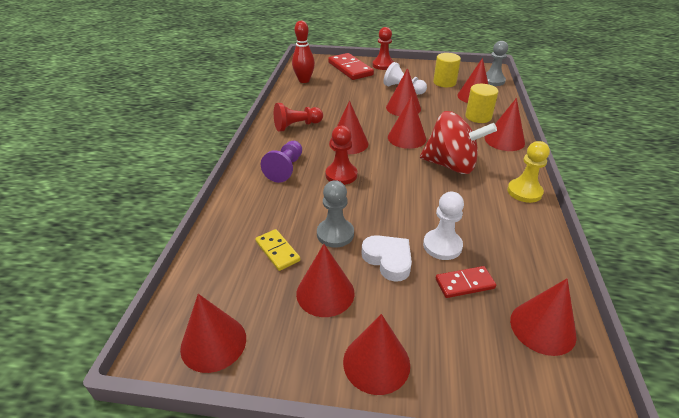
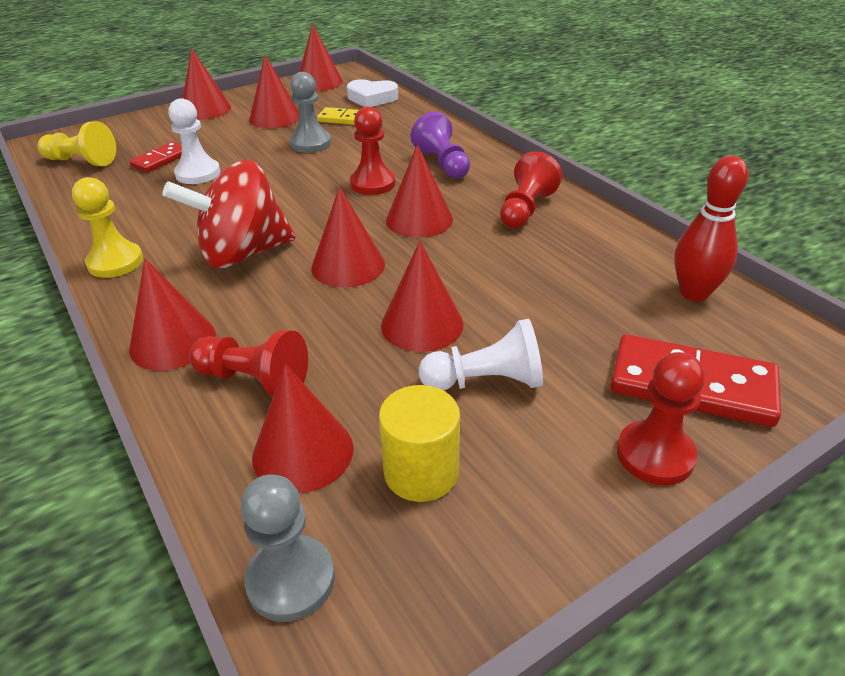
camera: 140 degrees right, 0 degrees up
white heart [362,235,412,282] -> white heart moved to [347,79,398,107]
yellow cylinder [465,84,498,123] -> red pawn [189,330,308,397]
red cone [510,279,577,356] -> yellow pawn [38,121,116,166]

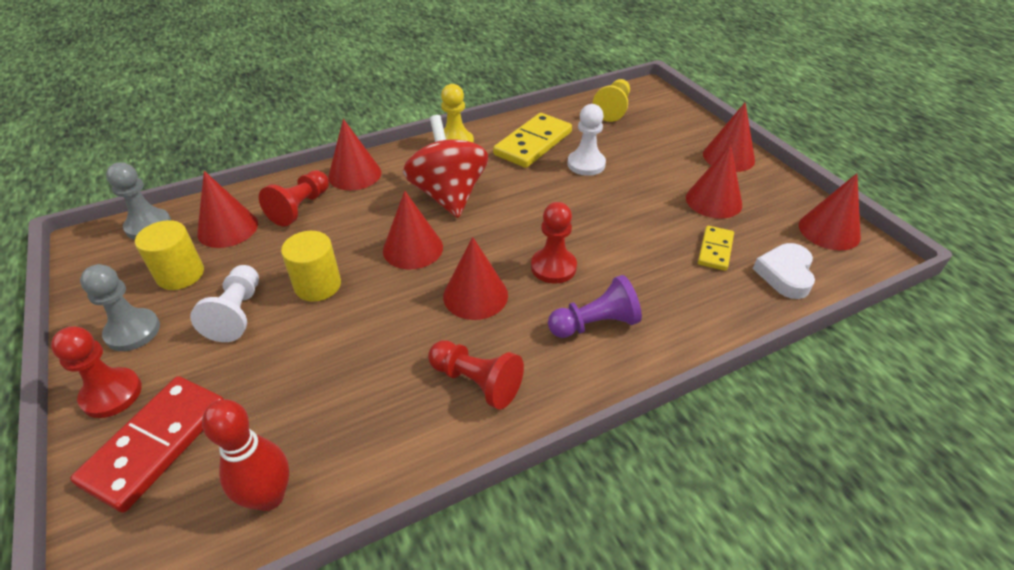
camera: 95 degrees right, 5 degrees up
red domino [129,141,182,173] -> none
grey pawn [290,72,331,153] -> grey pawn moved to [80,264,160,351]
red cone [381,241,463,352] -> yellow cylinder [281,231,341,302]
none -> yellow domino [493,113,572,168]

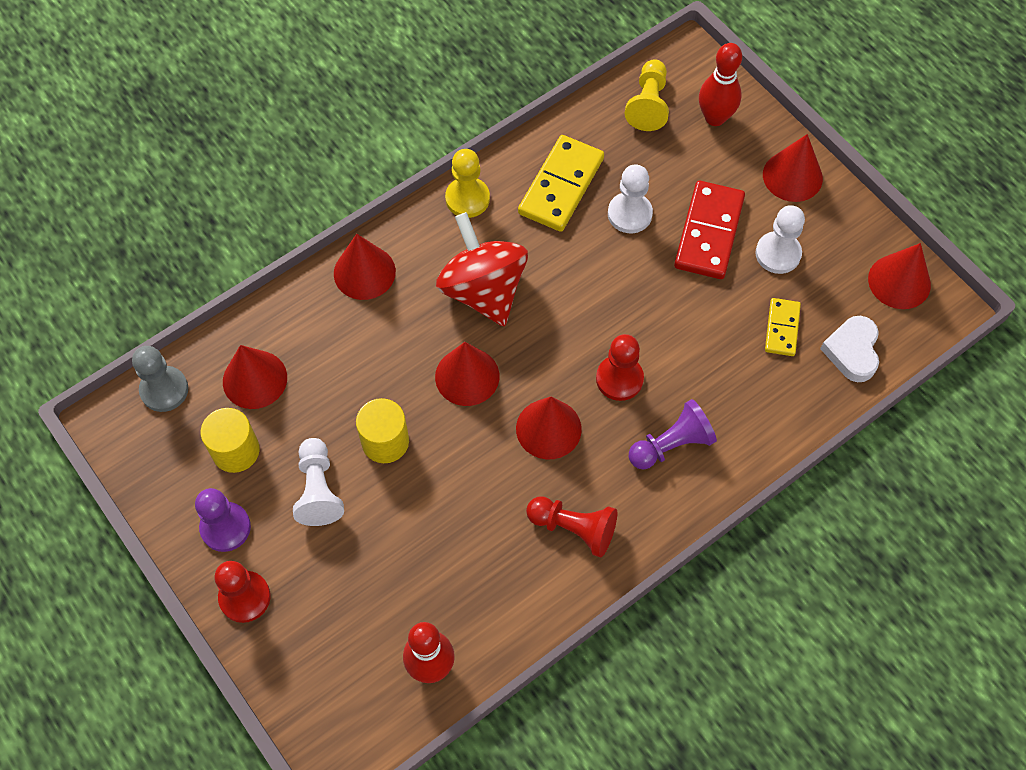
camera: 10 degrees left, 20 degrees up
red domino [70,376,224,513] -> red domino moved to [674,181,745,279]
grey pawn [80,264,160,351] -> purple pawn [195,488,251,552]
red pawn [259,170,329,227] -> none
red cone [686,144,742,219] -> white pawn [755,205,805,274]
none -> red bowling pin [699,43,742,126]

